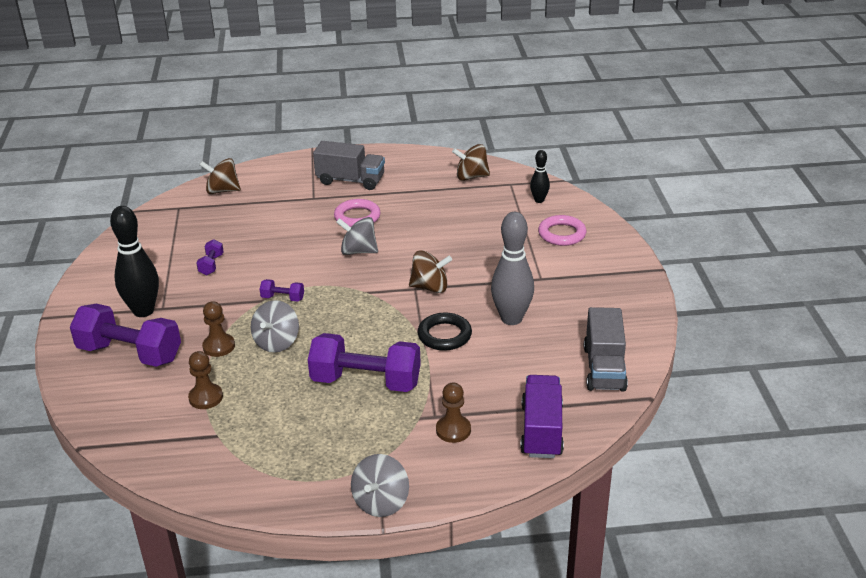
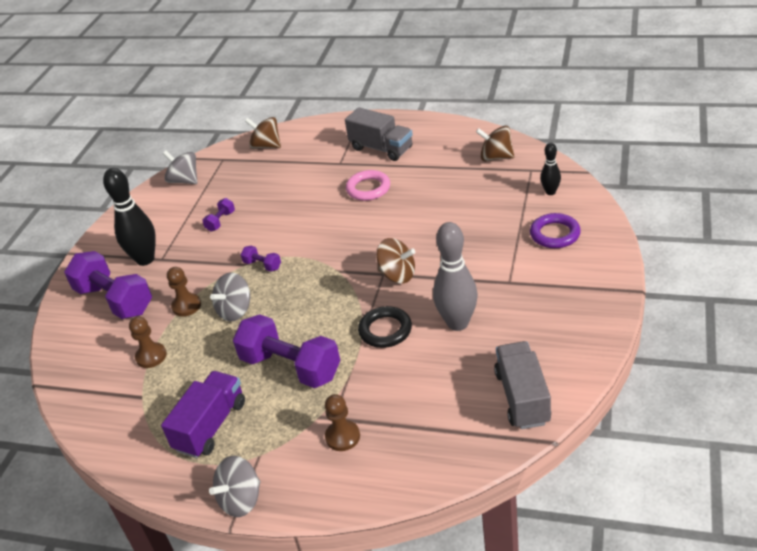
camera: 25 degrees right, 5 degrees up
grey spinning top [336,217,378,255] -> grey spinning top moved to [163,151,198,184]
purple truck [520,375,564,458] -> purple truck moved to [161,371,245,458]
pink ring [538,215,586,246] -> purple ring [530,213,581,248]
grey truck [584,307,628,392] -> grey truck turned 150 degrees clockwise [494,341,551,429]

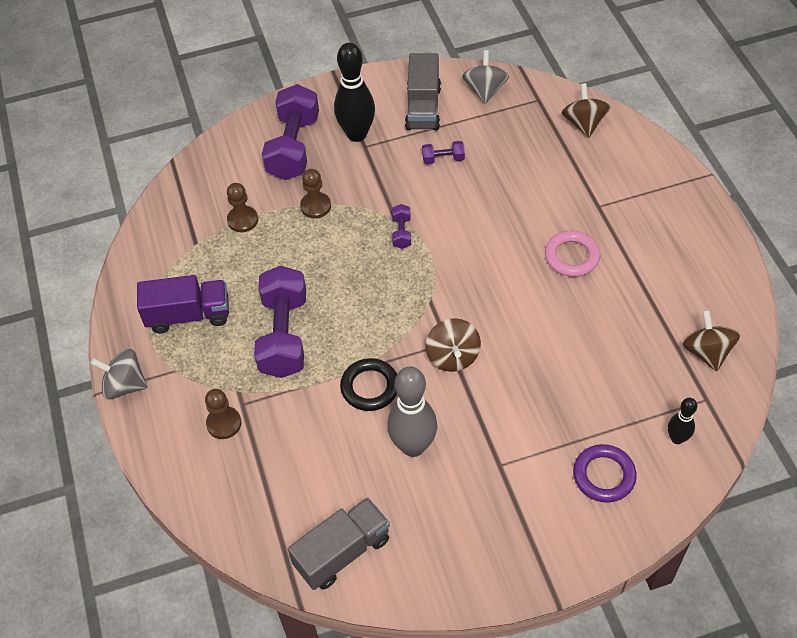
camera: 55 degrees right, 15 degrees up
grey spinning top [210,272,251,322] -> none
grey truck [345,107,413,161] -> grey truck moved to [405,53,441,131]

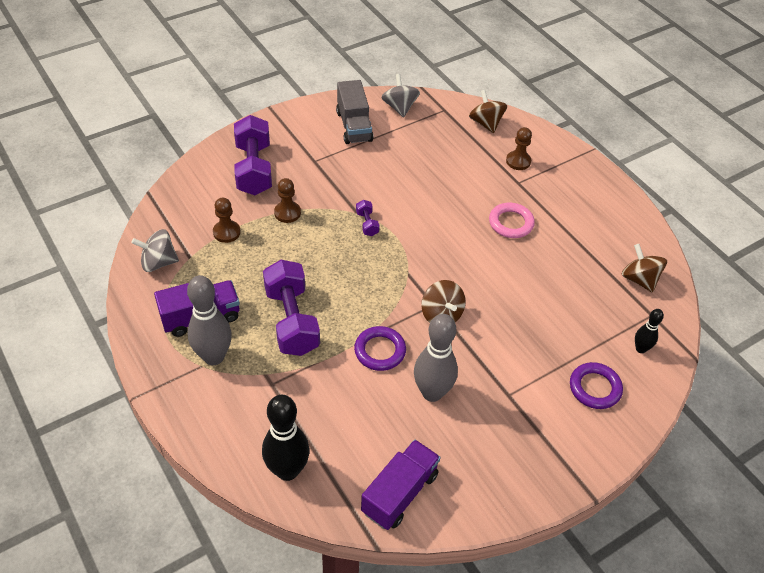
camera: 20 degrees left, 5 degrees down
grey spinning top [90,349,148,400] -> grey spinning top moved to [131,229,179,272]
brown pawn [205,389,241,439] -> brown pawn moved to [506,127,532,170]
grey truck [288,497,390,590] -> purple truck [361,439,440,530]
black bowling pin [334,43,375,142] -> black bowling pin moved to [262,395,310,481]
black ring [340,358,397,411] -> purple ring [354,326,406,371]
purple dumbbell [422,141,465,164] -> none
none -> grey bowling pin [187,275,232,365]

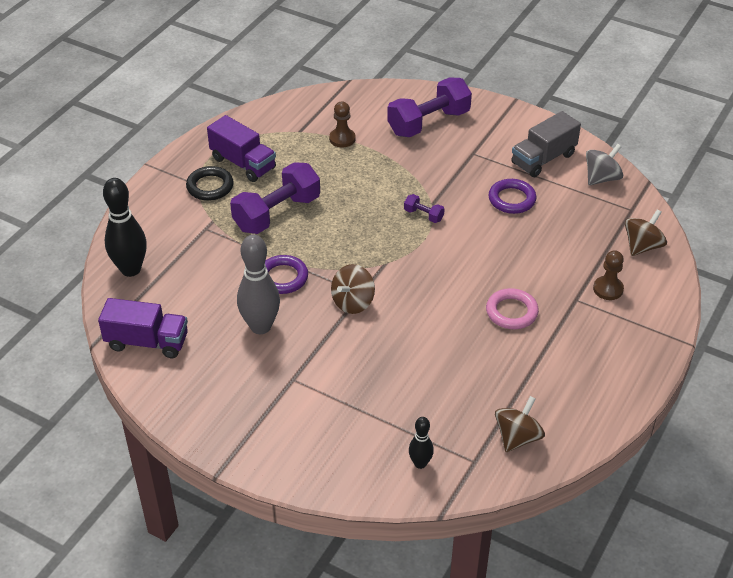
camera: 65 degrees right, 5 degrees down
grey spinning top [131,229,179,272] -> none
grey bowling pin [187,275,232,365] -> black ring [186,166,234,201]
brown pawn [274,178,301,223] -> none
purple dumbbell [356,200,380,236] -> purple dumbbell turned 75 degrees clockwise [404,194,445,223]
purple ring [570,362,623,409] -> purple ring moved to [489,179,536,214]

